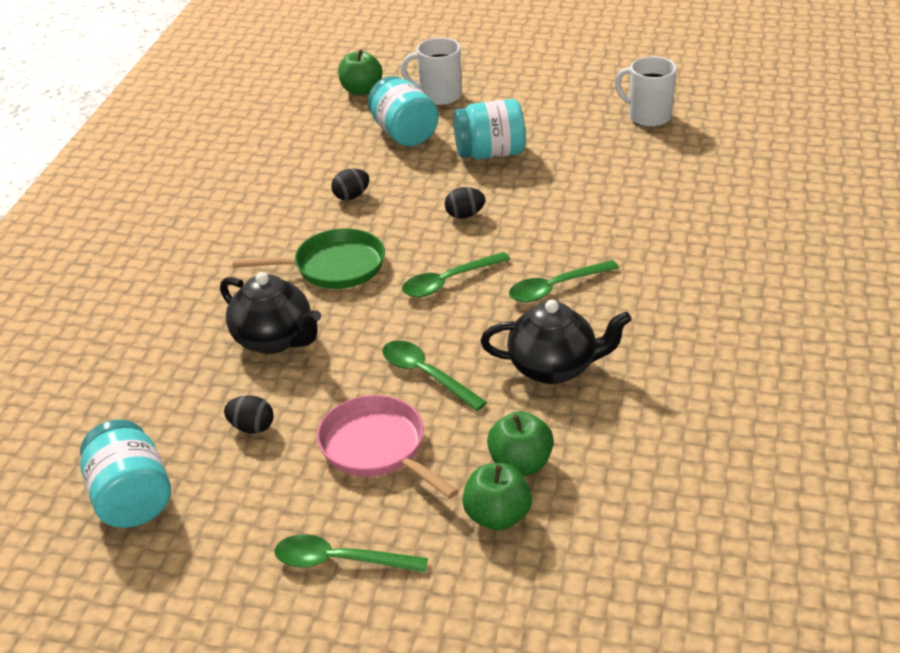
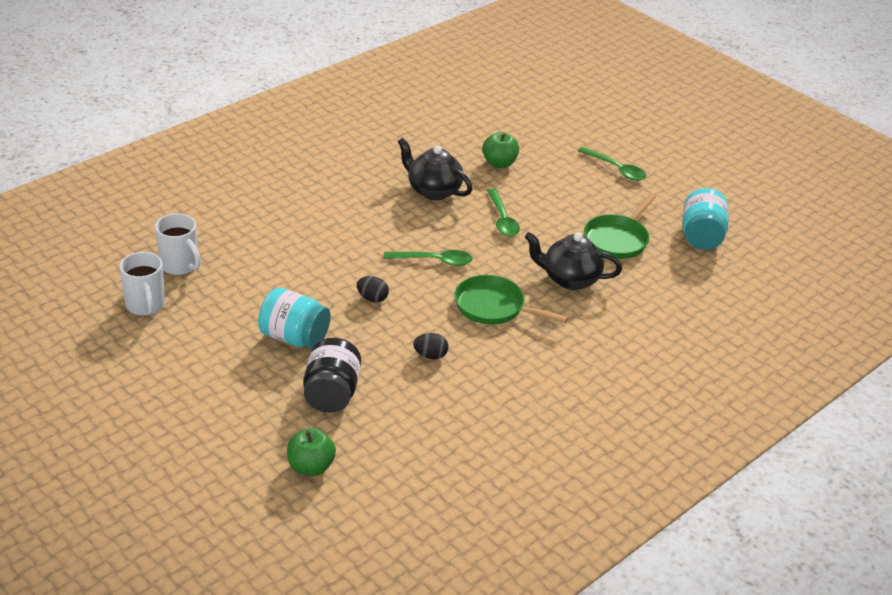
camera: 150 degrees left, 0 degrees up
black teapot [220,272,321,354] -> black teapot turned 60 degrees counterclockwise [525,232,622,290]
black egg [224,396,274,434] -> green pan [584,194,656,259]
pink pan [317,395,458,499] -> none
turquoise jar [368,76,439,146] -> black jar [303,338,361,413]
white mug [401,38,461,105] -> white mug moved to [155,213,201,275]
green apple [462,463,532,531] -> none
green spoon [509,260,619,302] -> none

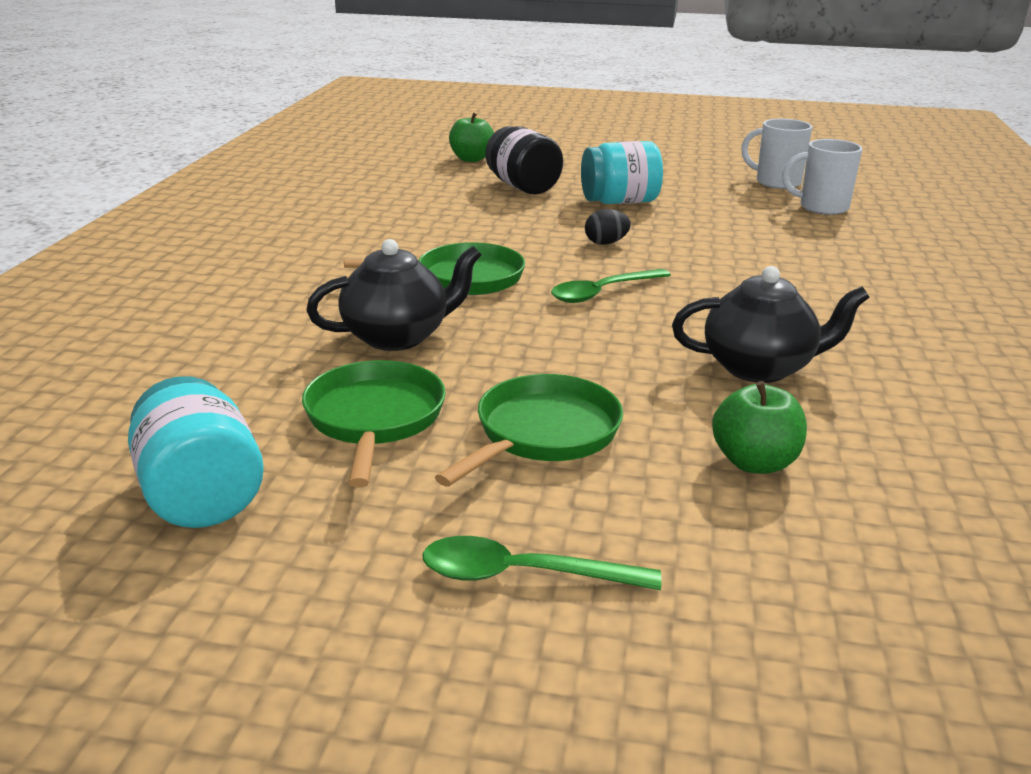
camera: 145 degrees right, 10 degrees down
black egg [413,333,448,359] -> none
green spoon [487,188,520,237] -> none
none -> green pan [435,374,623,486]

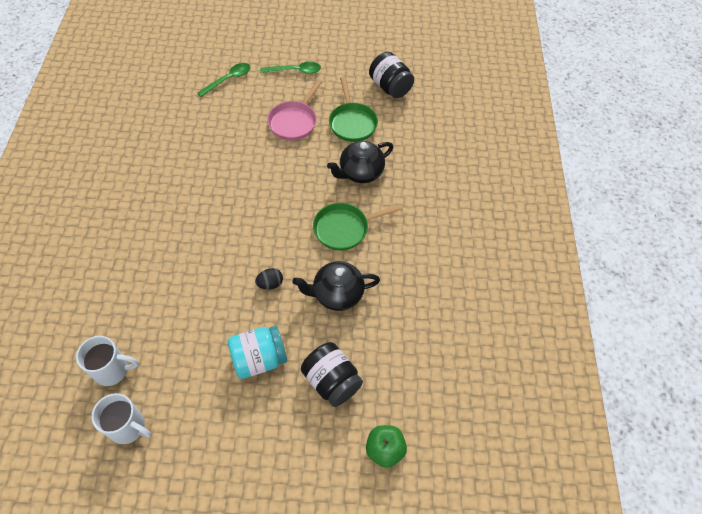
camera: 170 degrees right, 30 degrees up
turquoise jar [128,376,264,528] -> black jar [369,52,414,98]
green pan [435,374,623,486] -> pink pan [267,79,322,140]
green spoon [551,269,671,303] -> green spoon moved to [197,63,250,97]
black teapot [672,266,870,383] -> black teapot moved to [292,261,380,311]
green apple [712,381,807,473] -> none

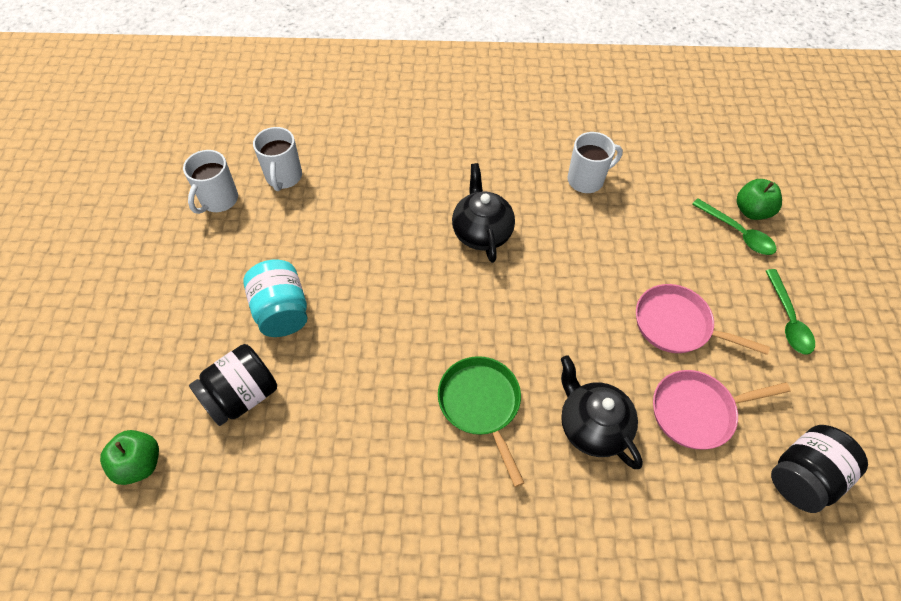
camera: 90 degrees right, 0 degrees up
black egg [255,268,283,290] -> none
black teapot [292,261,380,311] -> black teapot moved to [452,163,515,263]
green pan [329,77,378,142] -> pink pan [653,370,791,449]
none -> white mug [567,132,623,193]
none -> green apple [736,179,782,220]

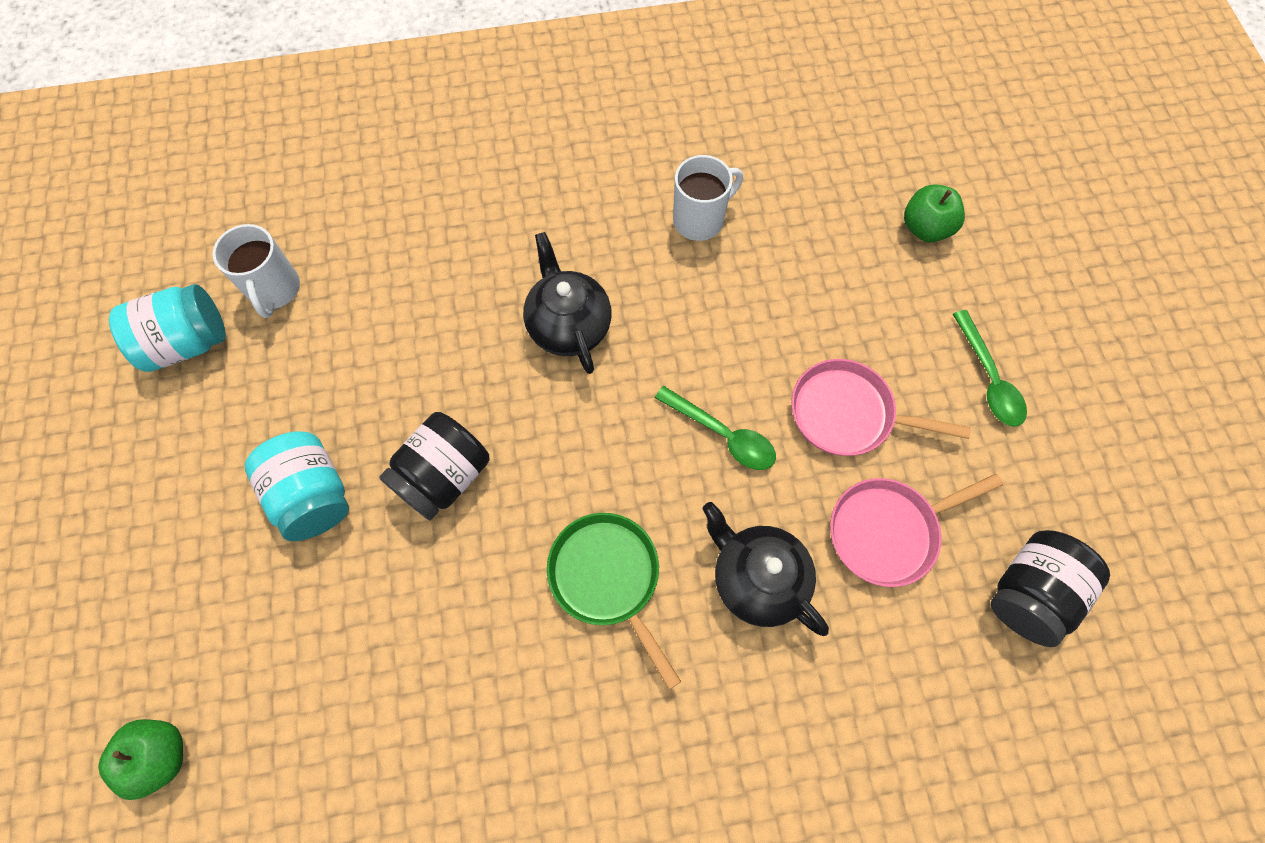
camera: 10 degrees left, 10 degrees up
white mug [183,150,238,214] -> turquoise jar [109,284,226,372]
black jar [189,344,277,426] -> black jar moved to [379,412,489,520]
green spoon [692,199,777,255] -> green spoon moved to [655,386,776,470]

